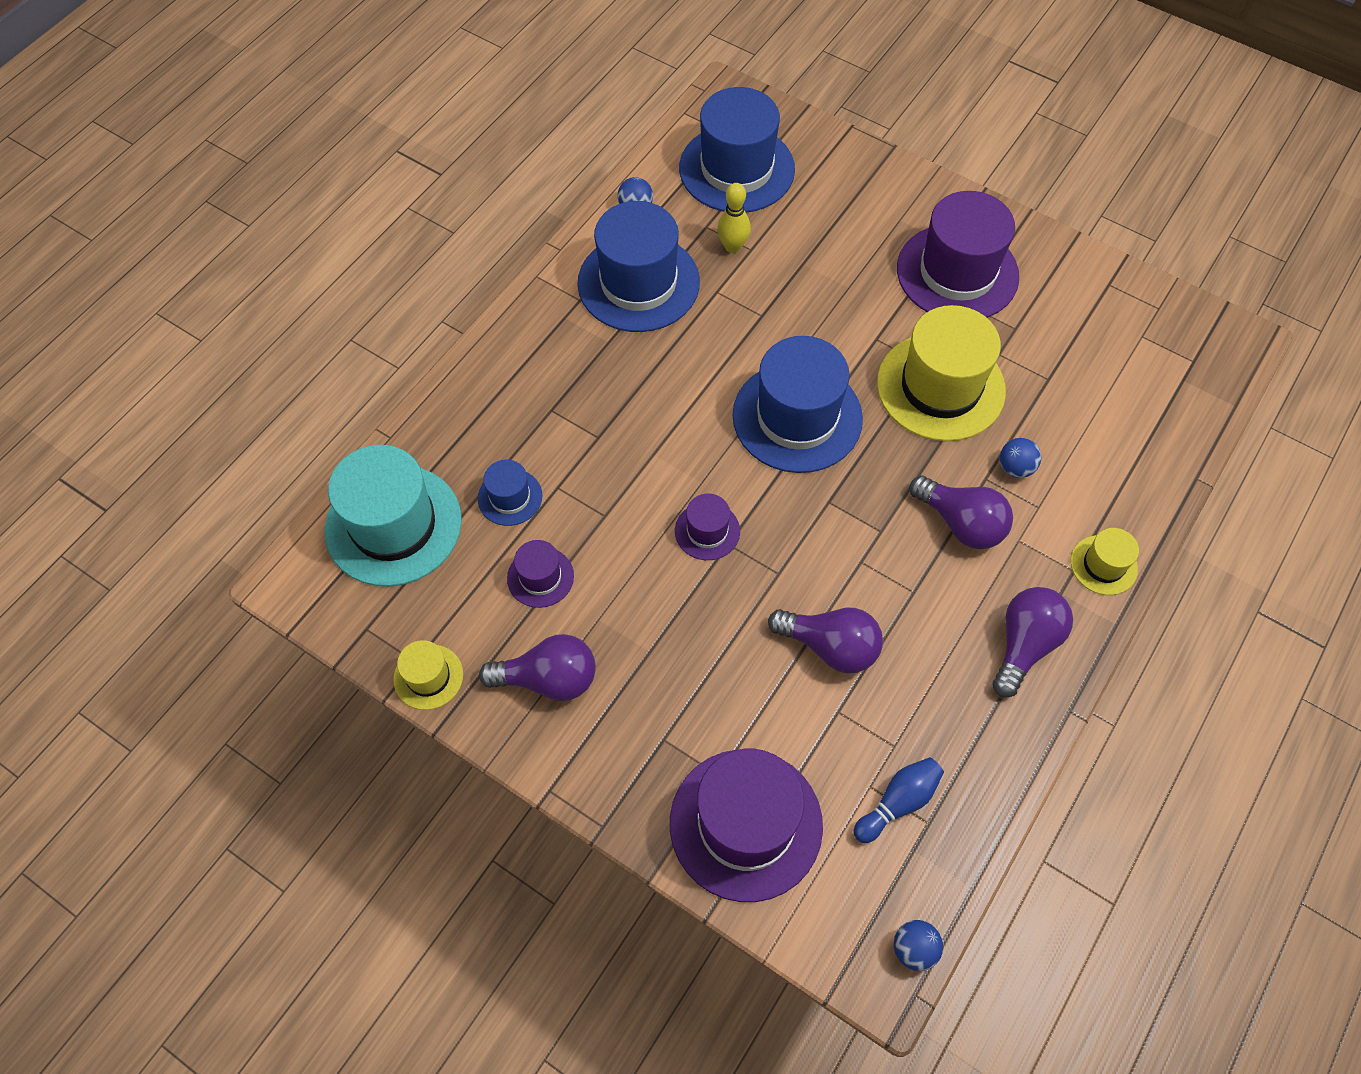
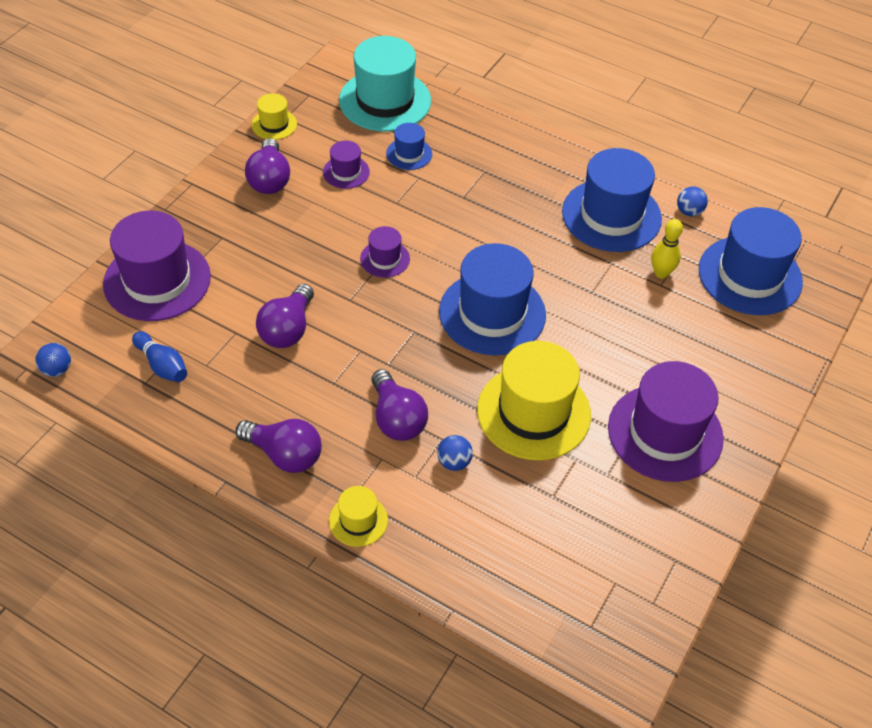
camera: 85 degrees right, 10 degrees down
purple light bulb [910,475,1013,549] -> purple light bulb turned 60 degrees counterclockwise [372,369,428,441]

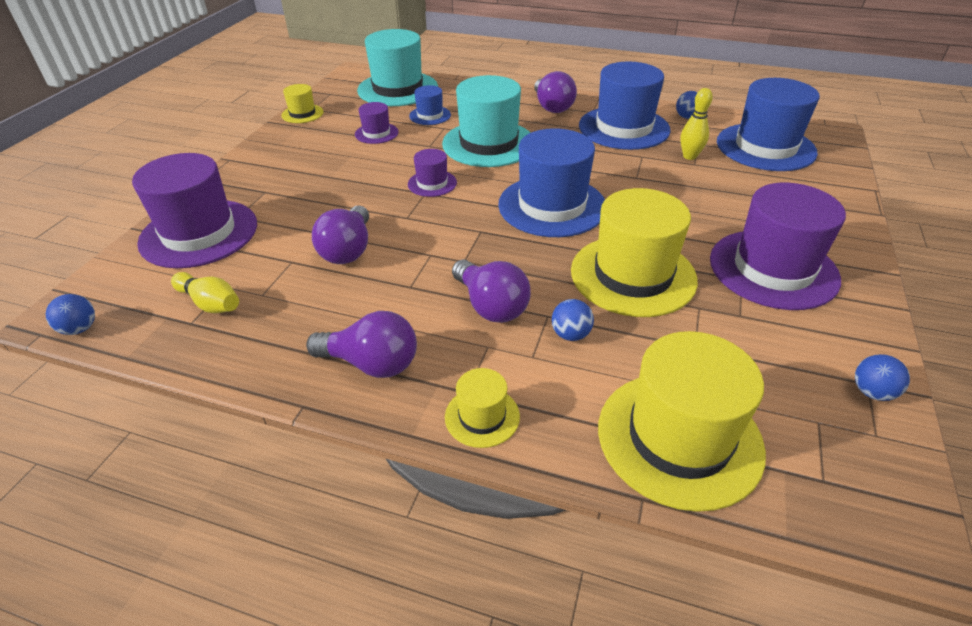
camera: 10 degrees left, 10 degrees down
blue bowling pin [132,331,187,382] -> yellow bowling pin [171,272,239,313]
purple light bulb [245,138,290,194] -> purple light bulb moved to [534,71,577,113]
none -> turquoise hat [442,75,531,167]
none -> yellow hat [598,331,766,512]
none -> blue ball [855,354,910,401]

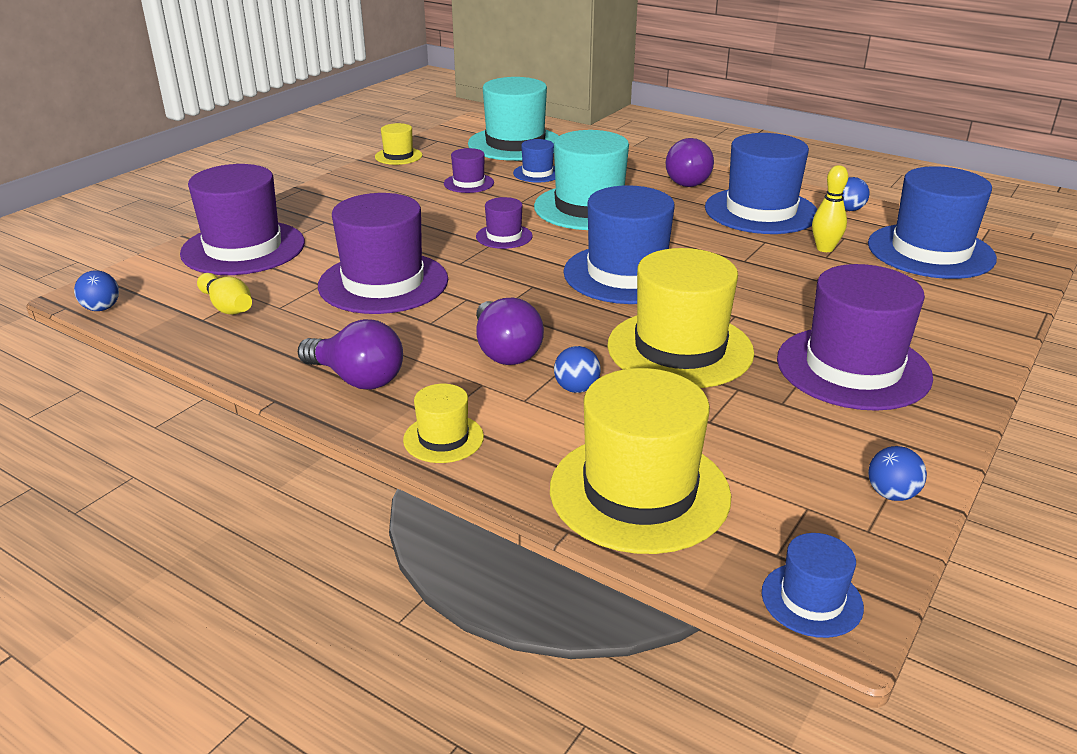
camera: 15 degrees right, 10 degrees down
purple light bulb [312,205,369,264] -> purple hat [318,193,448,314]
none -> blue hat [762,533,864,638]

